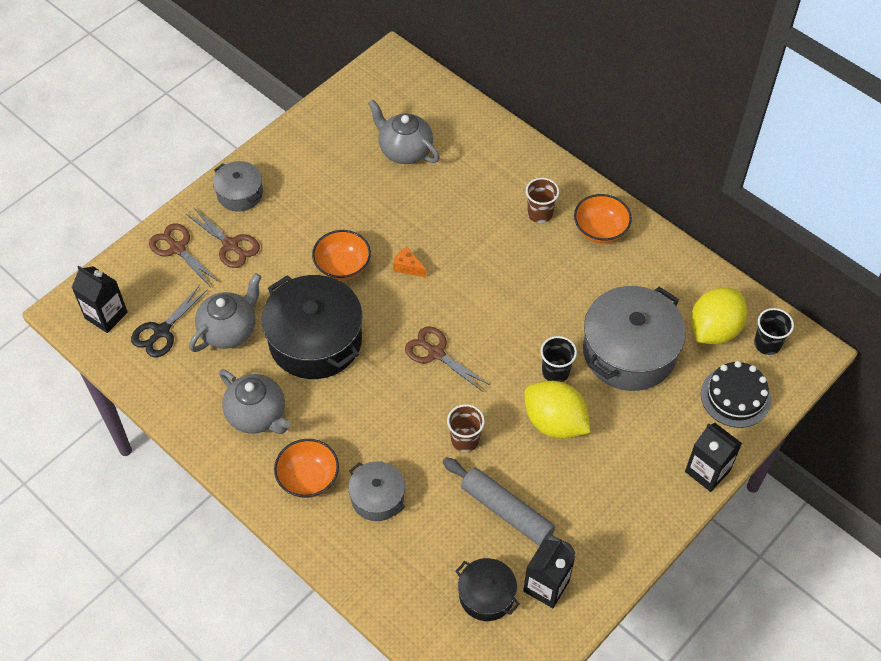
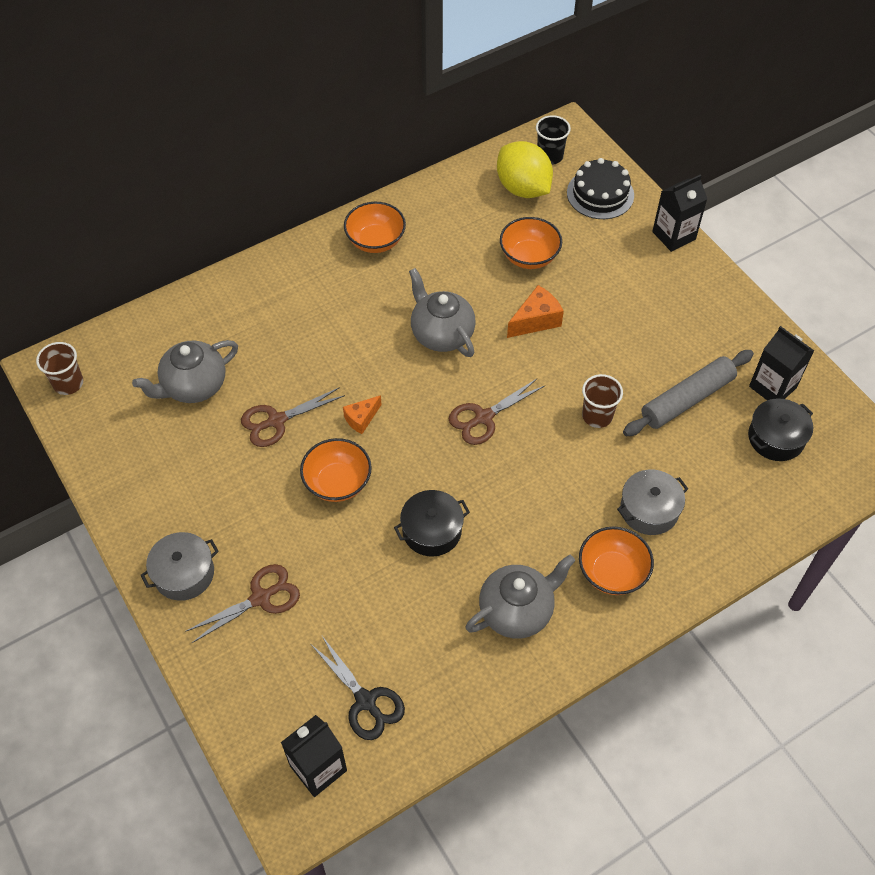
camera: 75 degrees left, 0 degrees up
brown scissors [149,223,219,286] -> brown scissors moved to [241,387,345,447]
grey teapot [189,273,261,352] -> grey teapot moved to [409,268,476,357]
black pot [261,275,363,379] -> black pot [394,490,470,557], size x0.53
yellow lemon [524,381,591,439] -> none
brown cup [526,178,559,223] -> brown cup moved to [36,342,83,395]
black cup [540,336,577,382] -> orange cheese [507,285,564,338]
grey pot [583,286,686,391] -> orange bowl [500,217,562,269]

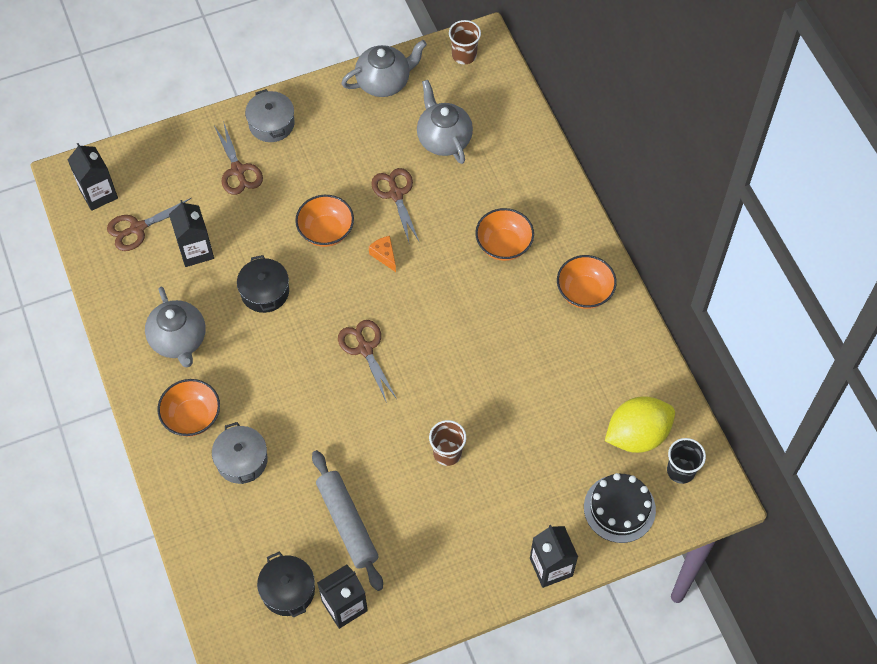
camera: 100 degrees right, 5 degrees up
black scissors [312,636,405,740] -> brown scissors [107,198,191,251]
grey teapot [409,268,476,357] -> grey teapot moved to [341,40,427,97]
orange bowl [500,217,562,269] -> orange bowl moved to [475,208,534,261]
orange cheese [507,285,564,338] -> none
brown cup [582,374,623,428] -> brown cup moved to [429,420,466,466]
none -> black carton [169,200,214,267]

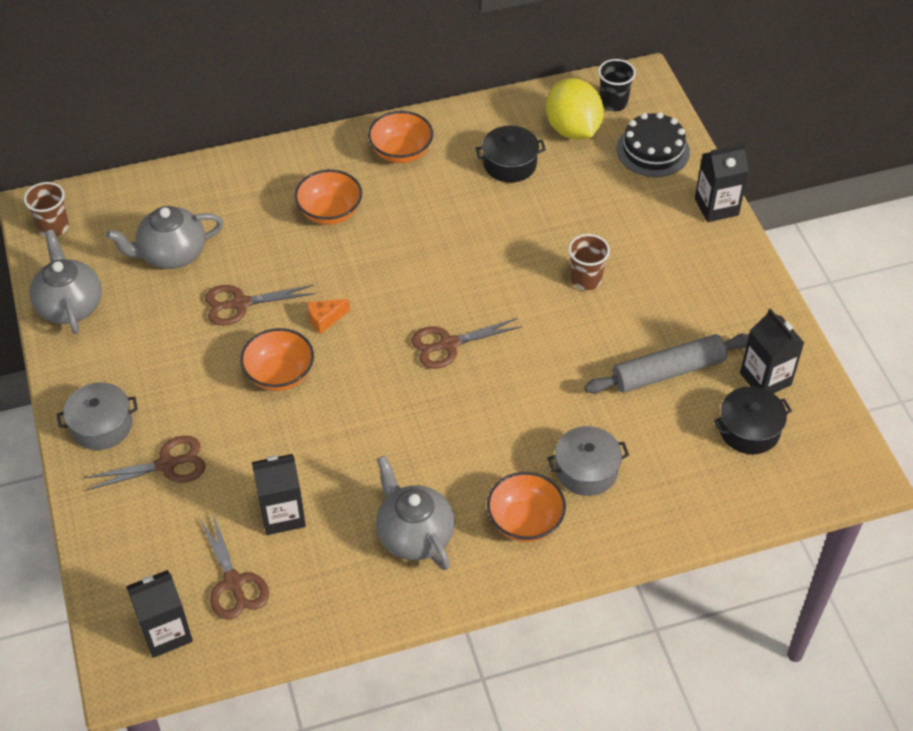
camera: 85 degrees left, 10 degrees down
grey teapot [145,287,206,368] -> grey teapot turned 105 degrees counterclockwise [376,456,455,570]
black pot [237,255,289,313] -> black pot moved to [476,126,546,183]

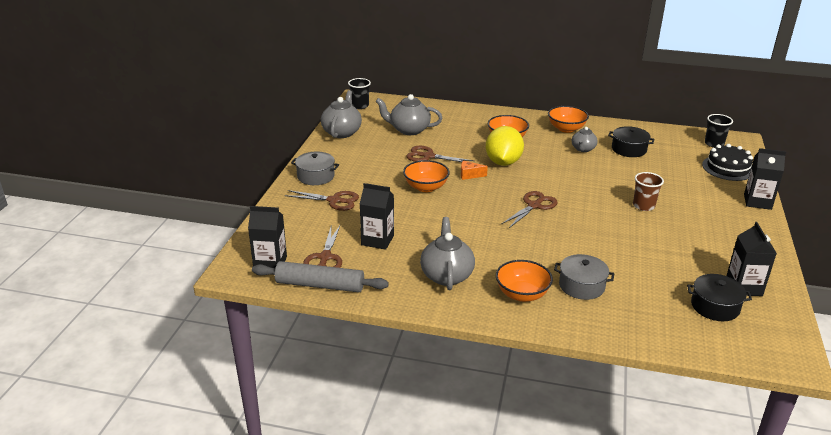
camera: 30 degrees right, 20 degrees down
brown cup [24,182,69,237] -> black cup [348,78,371,109]
brown scissors [411,318,523,369] -> brown scissors turned 120 degrees clockwise [502,191,558,228]
yellow lemon [546,78,604,140] -> yellow lemon moved to [486,126,524,166]
grey rolling pin [584,333,749,394] -> grey rolling pin moved to [252,261,389,292]
none -> grey teapot [572,127,598,152]

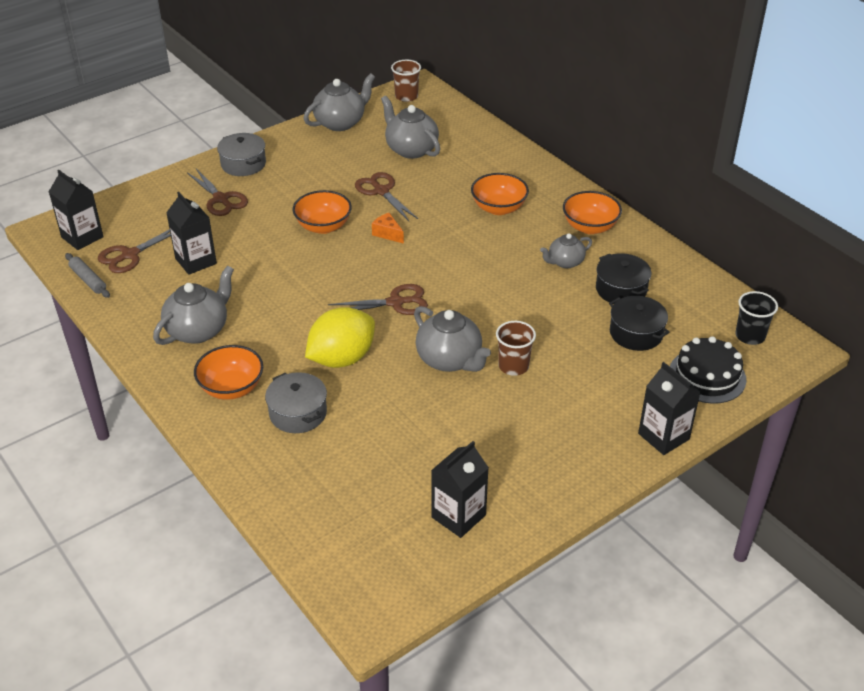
camera: 40 degrees right, 10 degrees up
grey rolling pin [252,261,389,292] -> grey rolling pin [65,253,110,298], size x0.56
black cup [348,78,371,109] -> brown cup [391,60,421,102]
yellow lemon [486,126,524,166] -> yellow lemon moved to [305,307,375,368]
black pot [687,274,752,321] -> black pot moved to [609,296,669,351]
none -> grey teapot [414,306,491,372]

